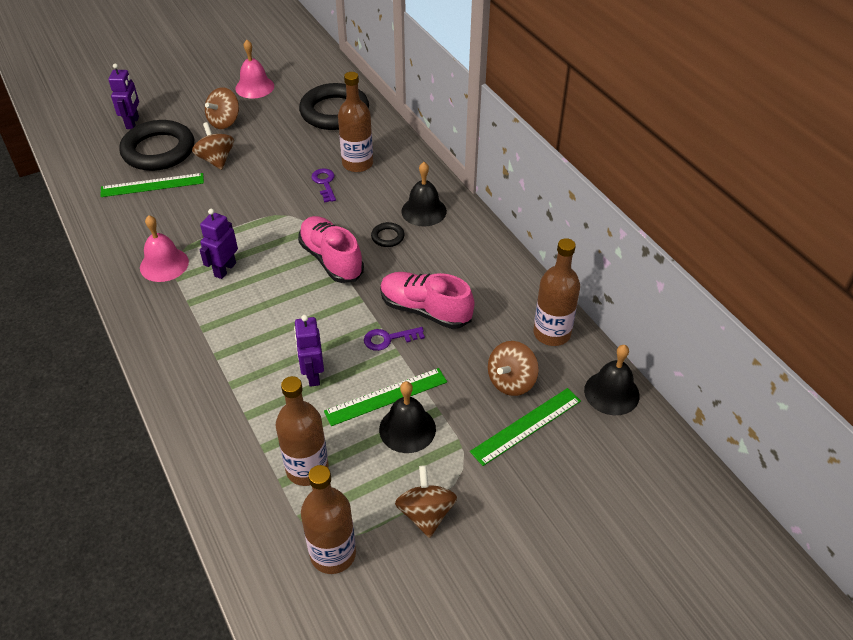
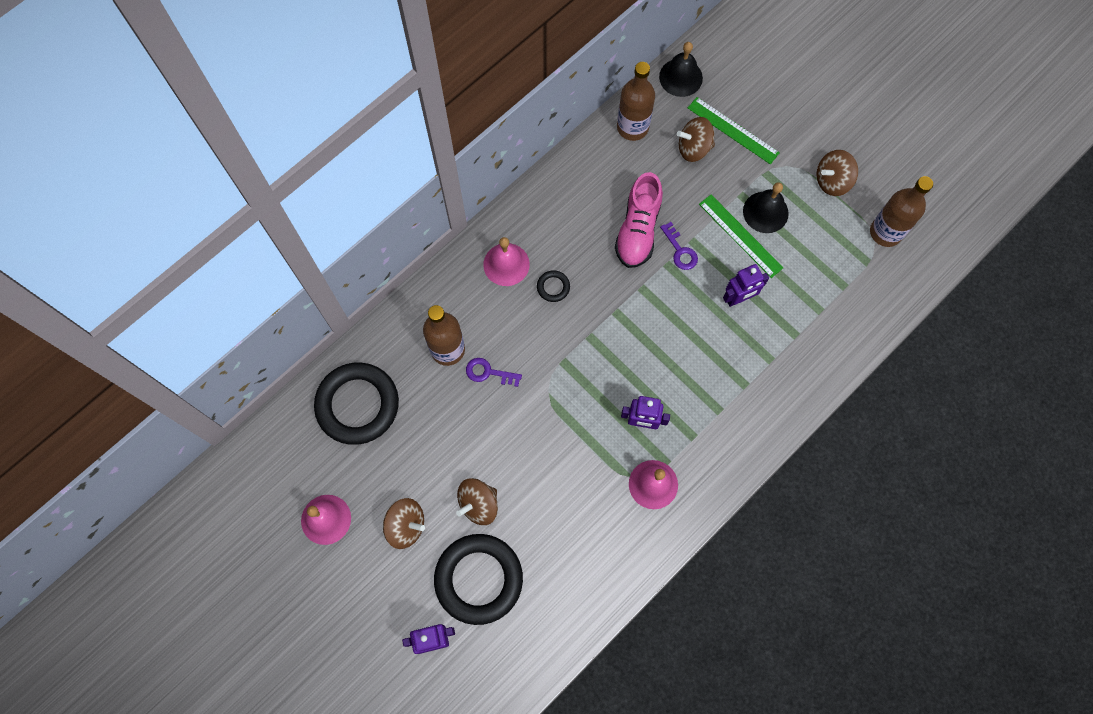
camera: 105 degrees left, 25 degrees up
green ruler [100,173,204,197] -> none
brown bottle [276,376,329,486] -> none
pink shoe [298,216,364,283] -> none
purple key [311,168,336,203] -> purple key turned 45 degrees clockwise [466,358,522,387]
black bell [401,162,447,226] -> pink bell [483,237,530,286]
brown spinning top [488,341,539,396] -> brown spinning top turned 150 degrees clockwise [677,117,715,162]

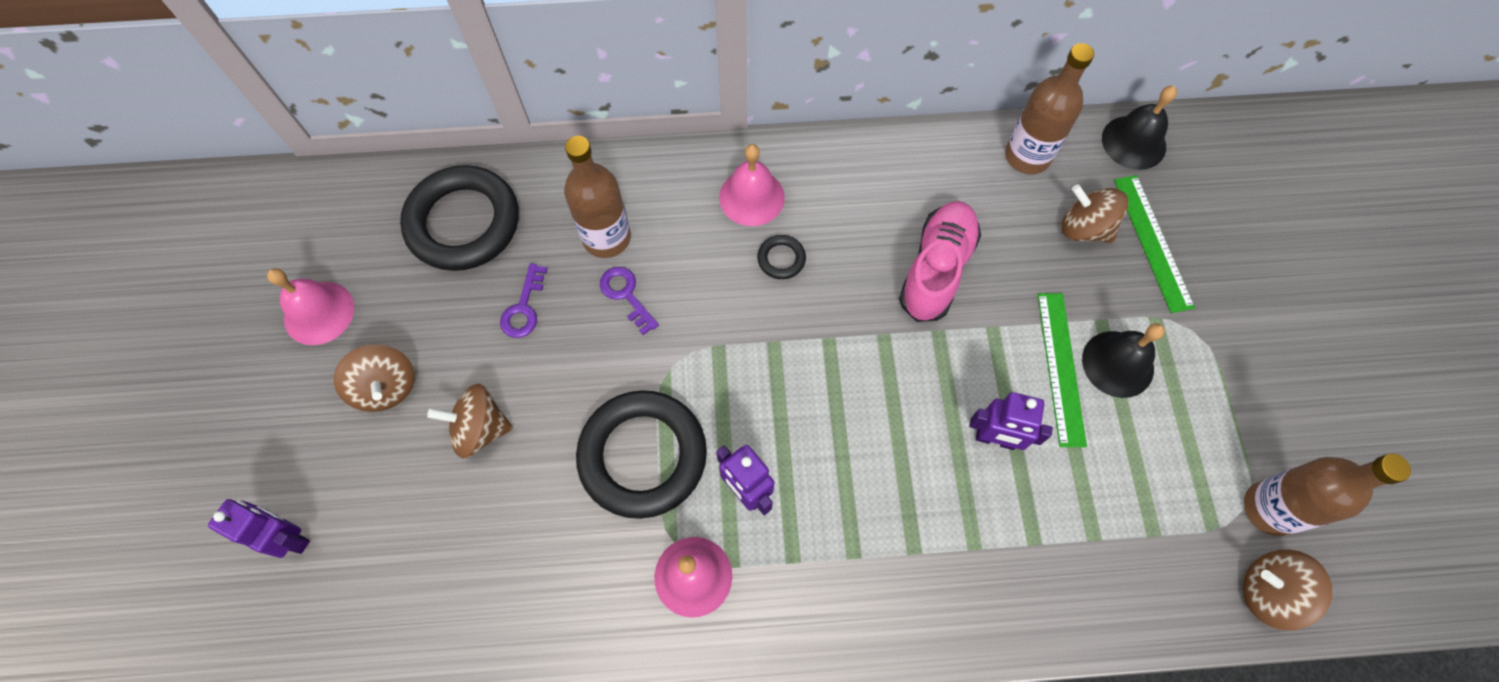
camera: 40 degrees right, 5 degrees down
black ring [434,534,523,625] -> black ring moved to [576,390,707,519]
pink shoe [615,172,663,268] -> pink shoe turned 150 degrees clockwise [899,201,981,322]
purple key [660,222,698,270] -> purple key moved to [500,263,547,338]
brown spinning top [817,150,858,196] -> brown spinning top moved to [1243,550,1332,630]

